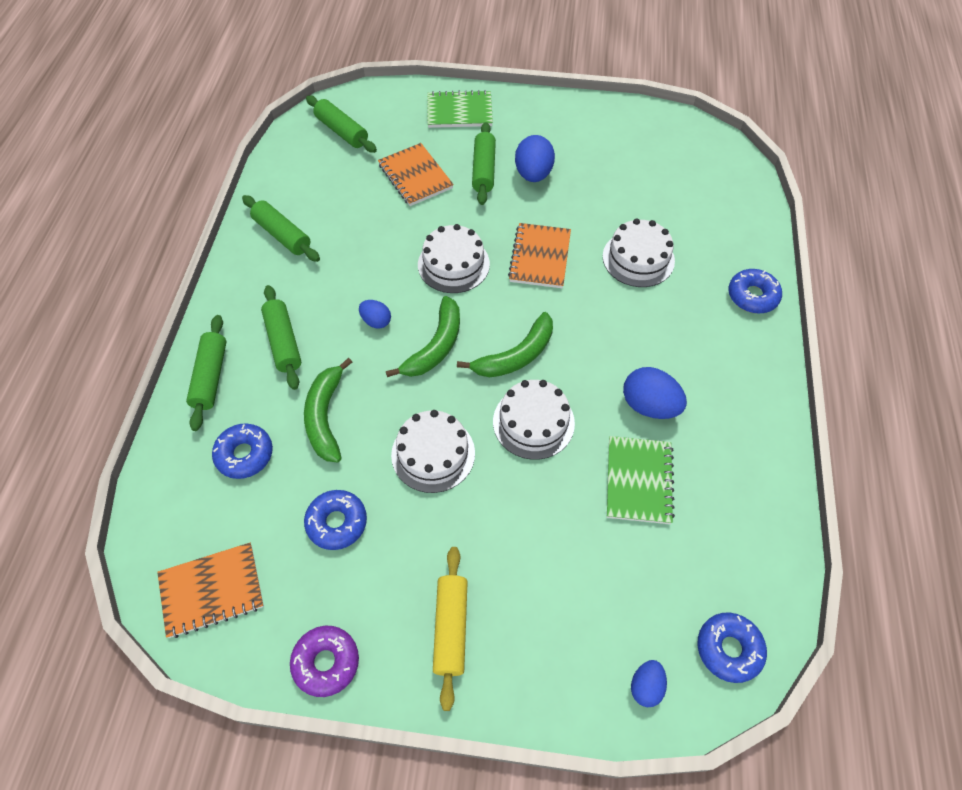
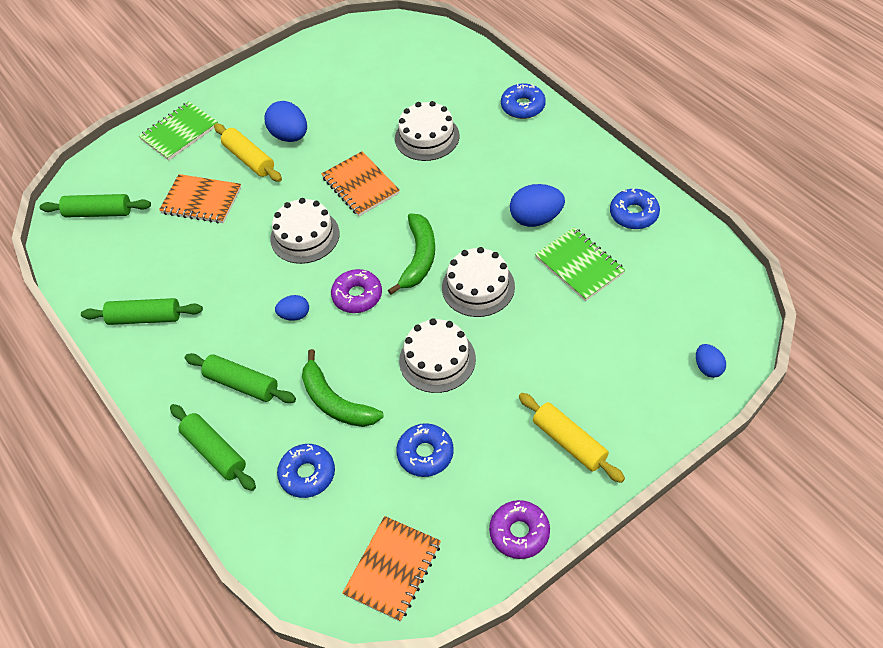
camera: 40 degrees left, 5 degrees down
green banana [386,296,460,377] -> purple donut [331,269,382,313]
green rolling pin [472,122,496,205] -> yellow rolling pin [214,124,282,182]
blue donut [698,612,767,683] -> blue donut moved to [610,188,660,229]

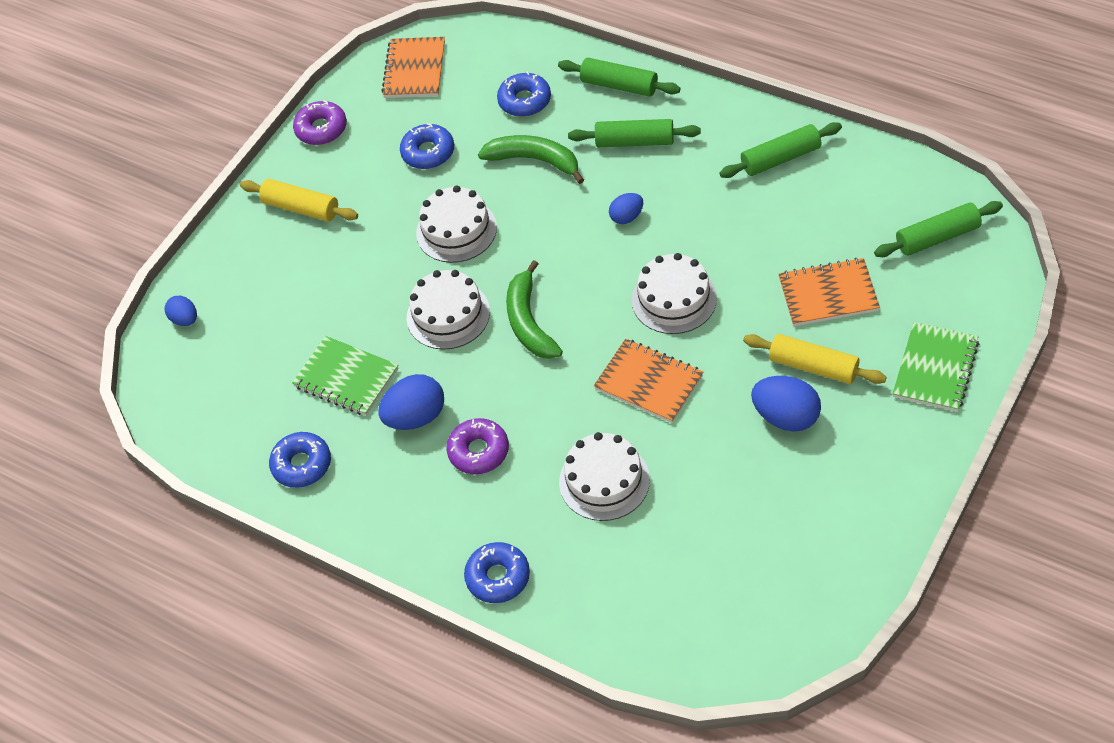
camera: 160 degrees right, 0 degrees up
purple donut [331,269,382,313] -> purple donut moved to [446,418,509,474]

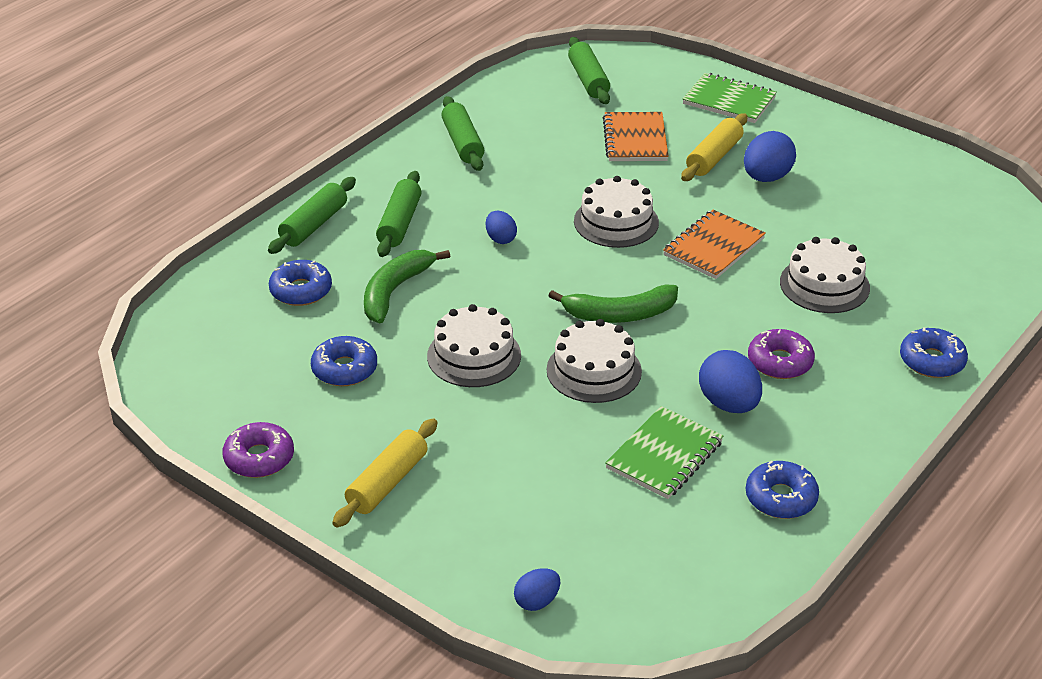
camera: 90 degrees left, 15 degrees down
orange notebook [381,37,445,98] -> none

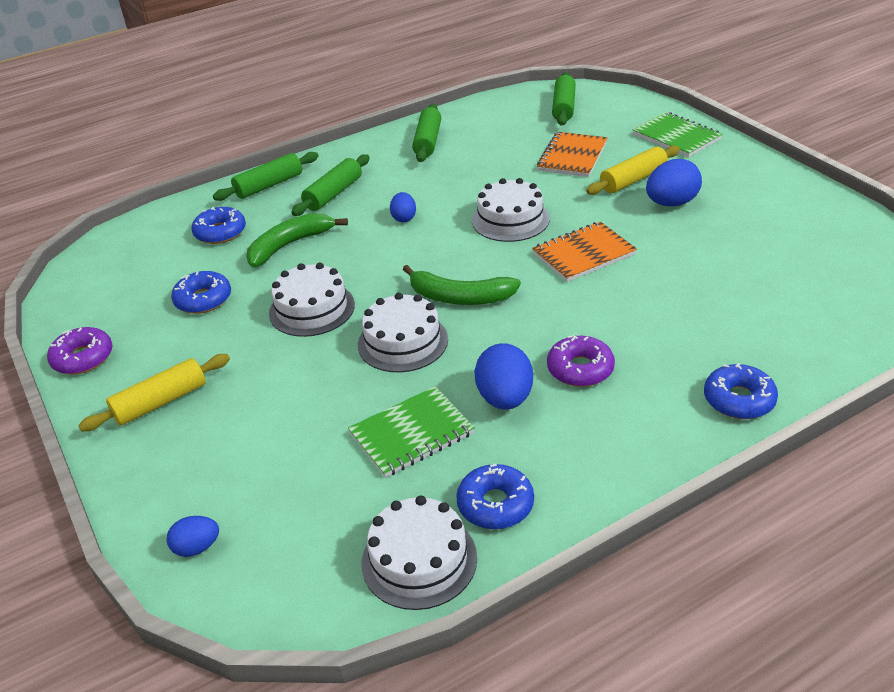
camera: 25 degrees right, 0 degrees up
white cake [780,237,870,313] -> white cake moved to [362,496,477,610]

